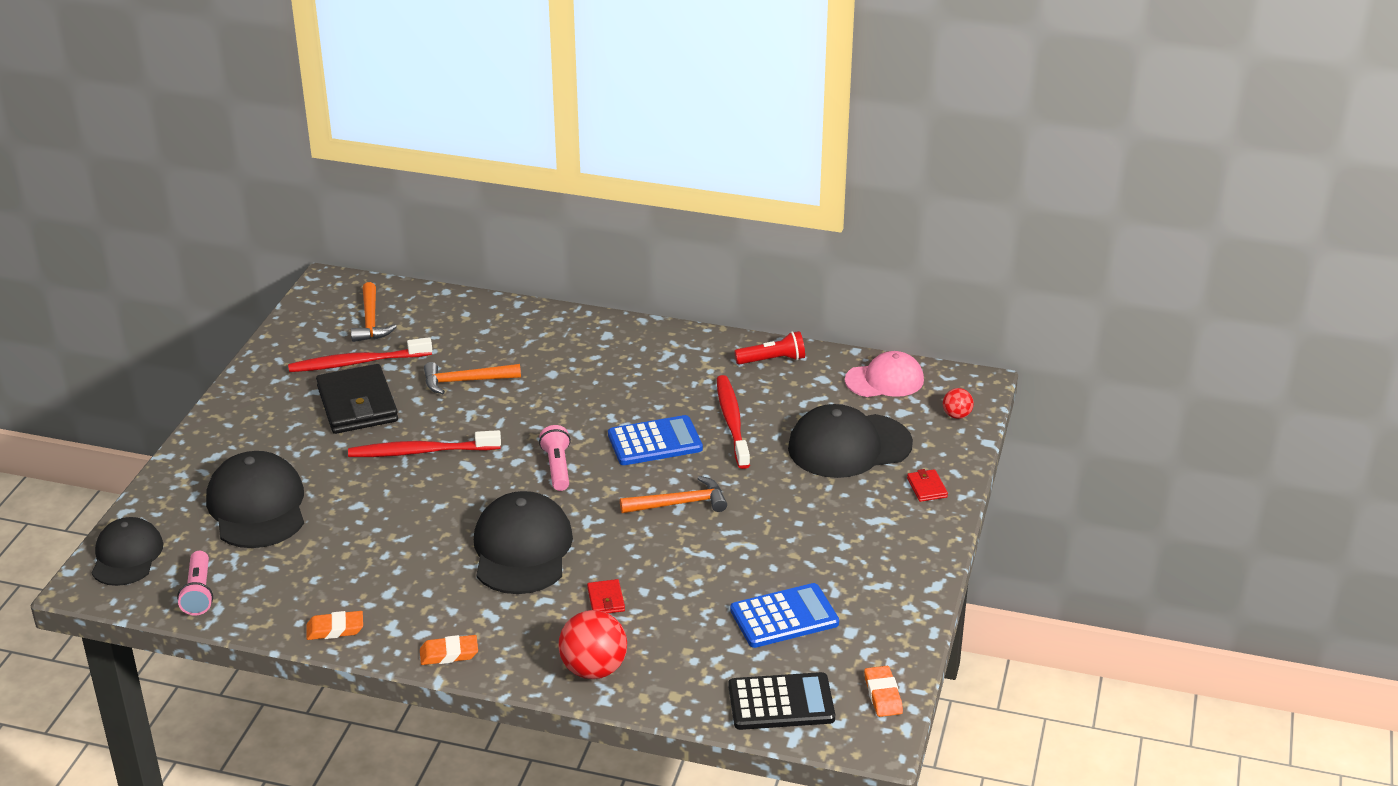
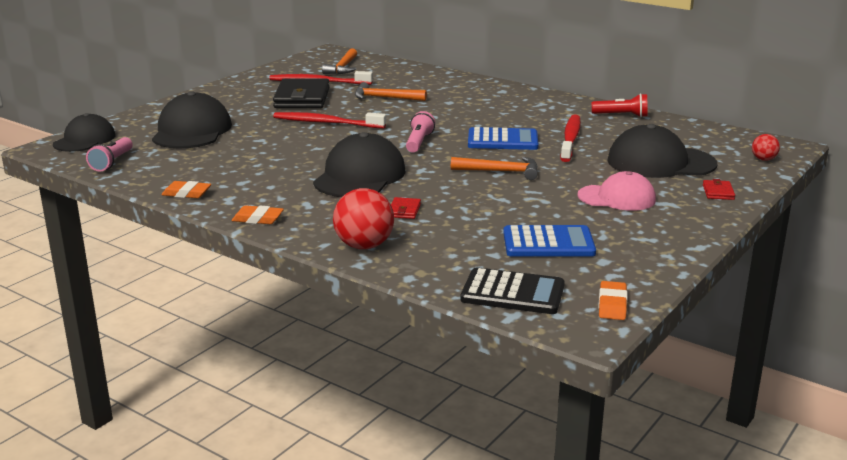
camera: 20 degrees right, 10 degrees down
pink cap [845,351,924,397] -> pink cap moved to [577,171,656,211]

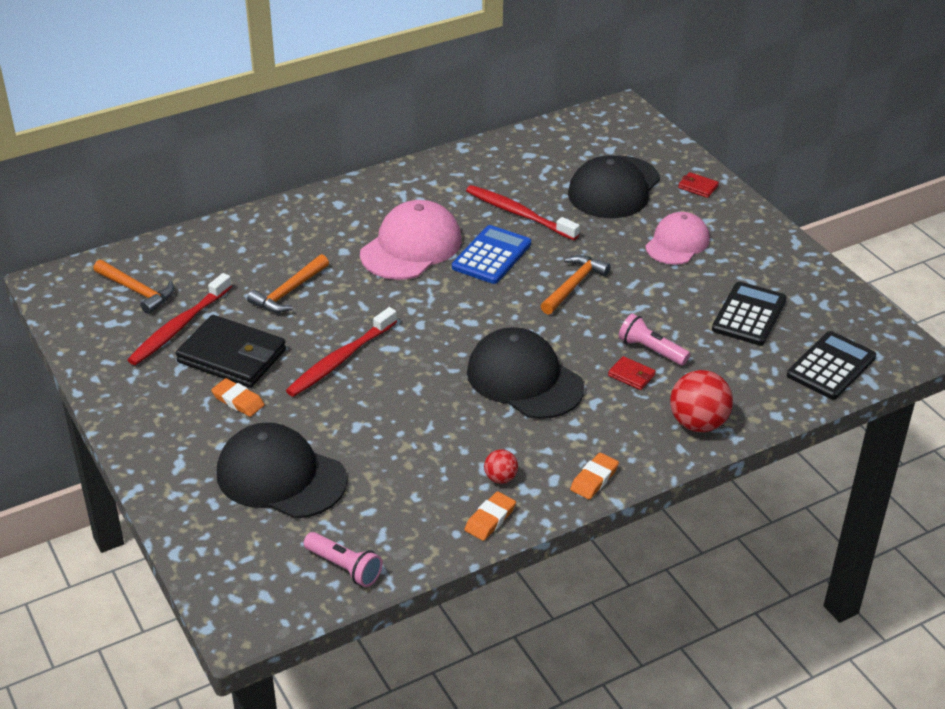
camera: 65 degrees left, 15 degrees up
black cap [53,113,116,152] -> none
pink flashlight [406,111,435,153] -> pink flashlight moved to [619,314,690,366]
blue calculator [503,225,596,257] -> black calculator [712,282,787,346]
red flashlight [592,93,648,117] -> none
orange eraser [598,281,627,320] -> orange eraser moved to [211,378,265,417]
red ball [752,134,780,161] -> red ball moved to [484,449,518,484]
none -> pink cap [360,200,462,280]

